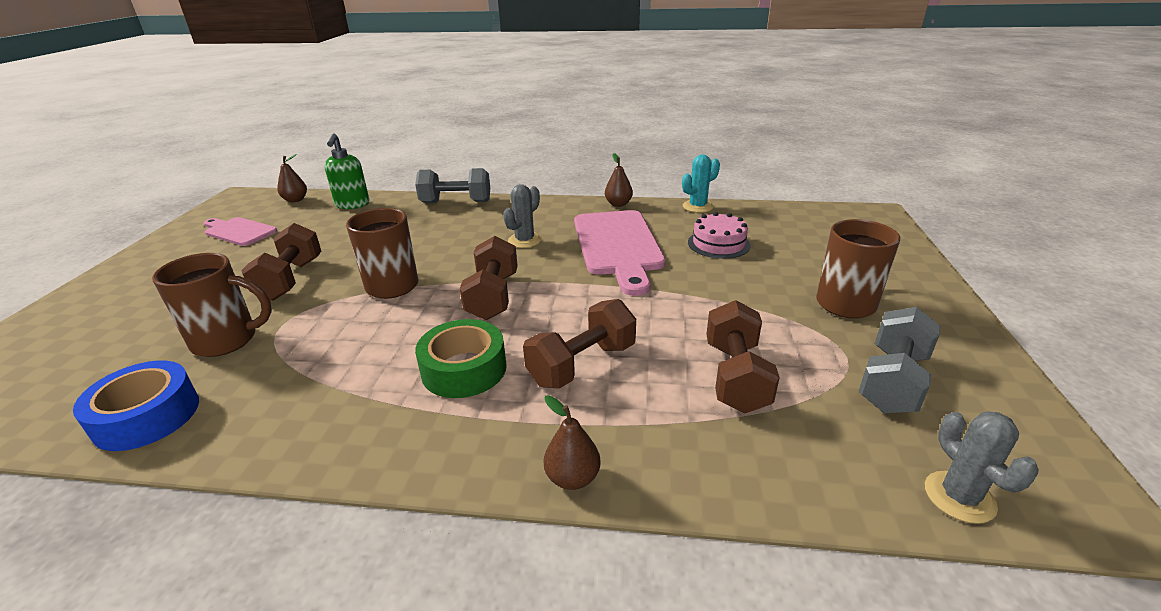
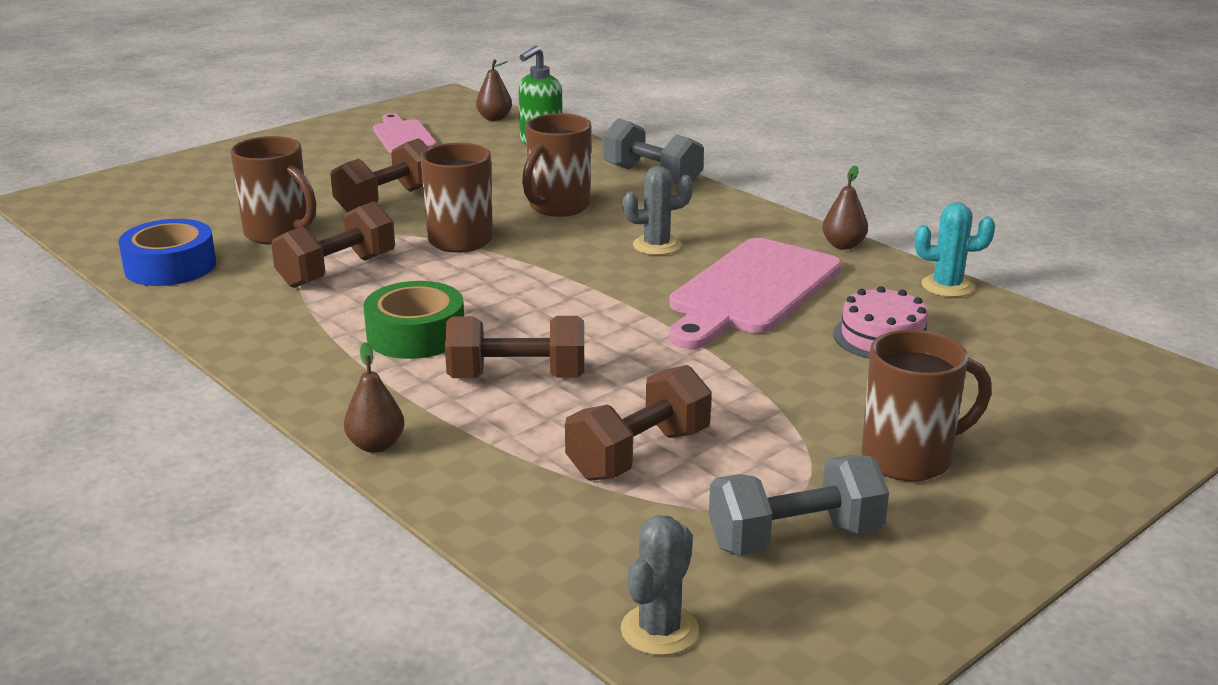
camera: 40 degrees right, 5 degrees down
brown dumbbell [460,236,518,320] -> brown dumbbell moved to [271,201,395,288]
none -> brown mug [522,113,591,217]

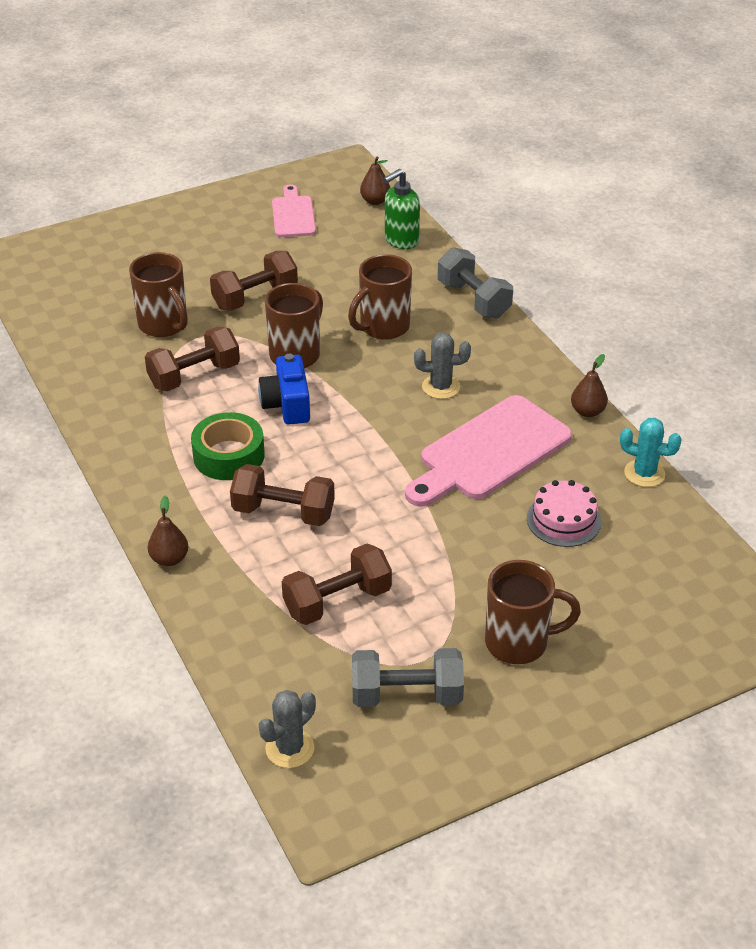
camera: 15 degrees right, 15 degrees up
blue tape [119,219,216,286] -> none
none -> blue camera [258,354,310,424]

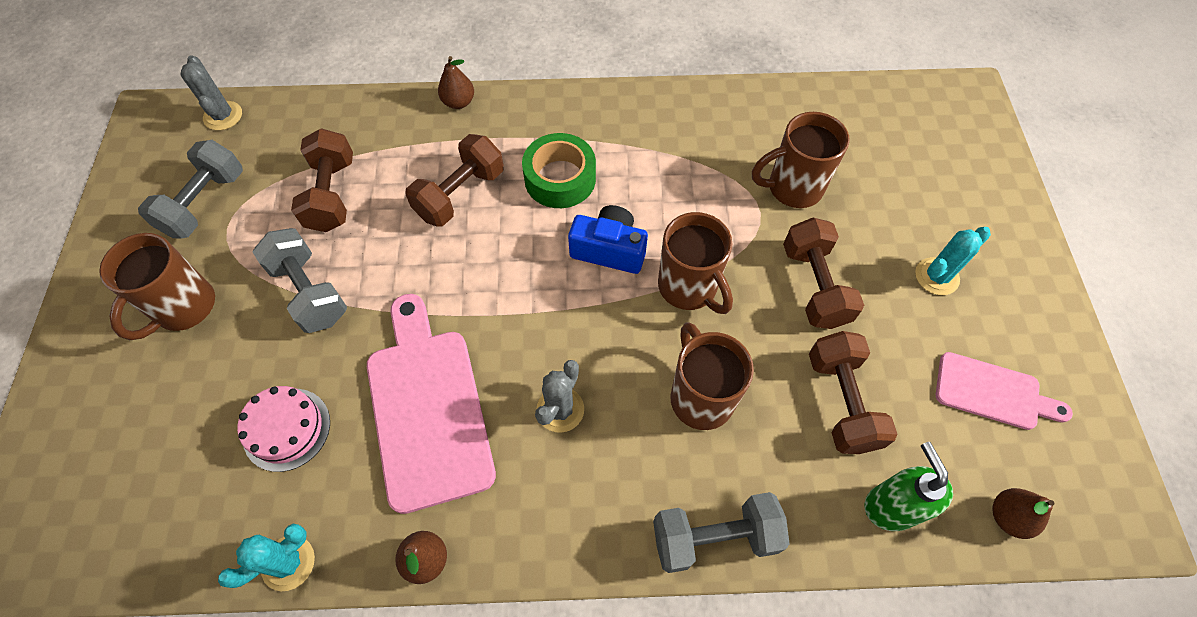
camera: 115 degrees right, 20 degrees up
brown dumbbell [145,326,240,391] -> brown dumbbell moved to [809,331,898,454]
none -> grey dumbbell [253,228,347,333]
none -> turquoise cactus [915,227,991,295]

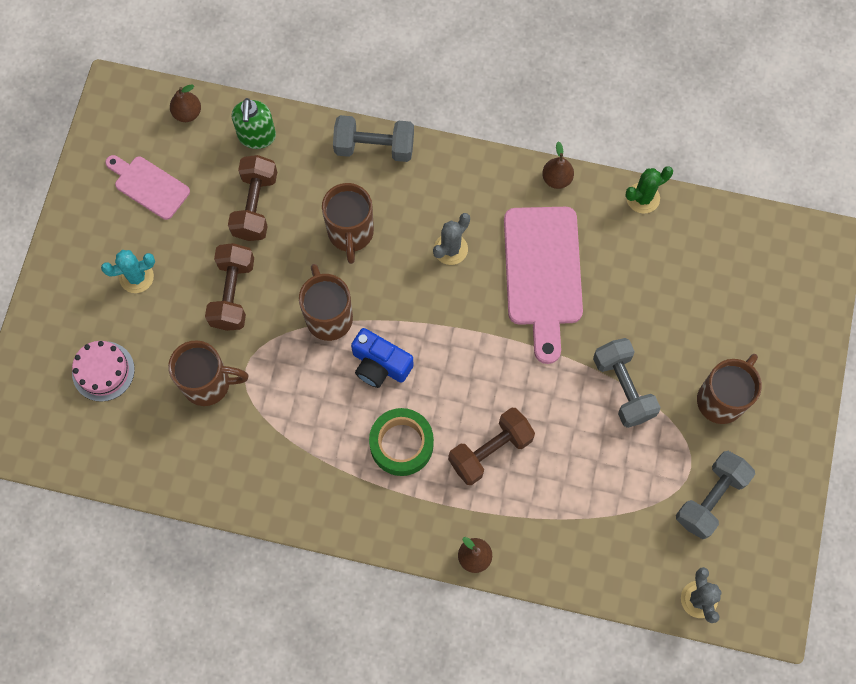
camera: 165 degrees left, 10 degrees up
turquoise cactus [218,524,315,591] -> green cactus [625,166,673,213]
pink cake [237,386,330,472] -> pink cake moved to [72,341,135,402]
brown dumbbell [291,128,353,232] -> none

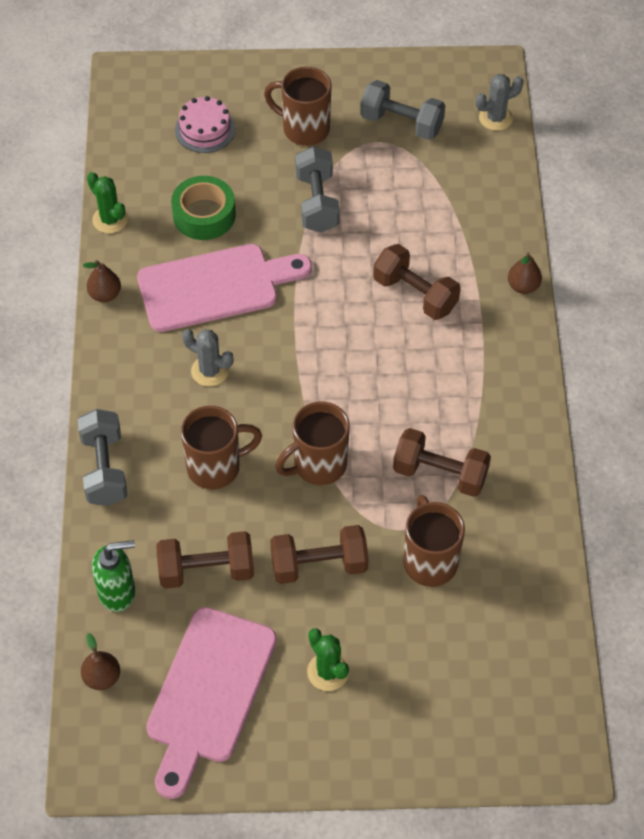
camera: 105 degrees left, 15 degrees down
pink cake [72,341,135,402] -> pink cake moved to [175,96,235,153]
turquoise cactus [101,250,155,293] -> green cactus [307,628,349,691]
pink cutting board [105,155,190,220] -> pink cutting board [146,607,277,799], size x1.75
blue camera [351,328,413,388] -> none
green tape [369,408,434,476] -> green tape moved to [171,176,236,240]
grey dumbbell [593,338,661,428] -> grey dumbbell turned 60 degrees counterclockwise [295,147,340,233]
none -> brown dumbbell [393,428,491,497]

